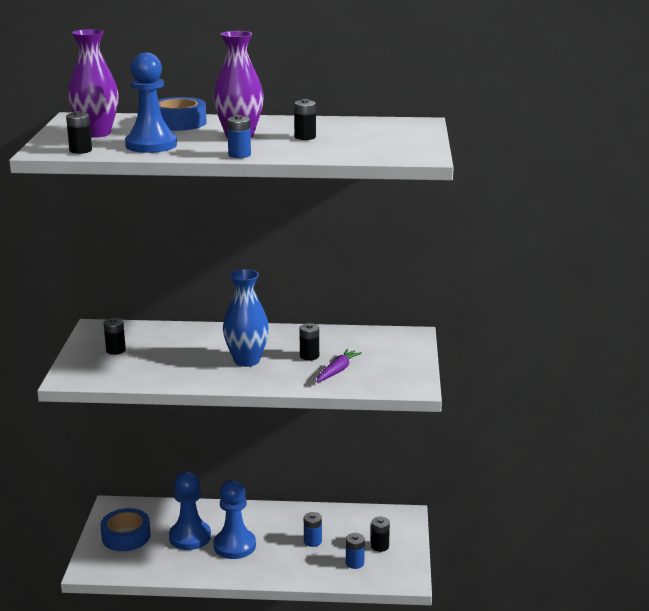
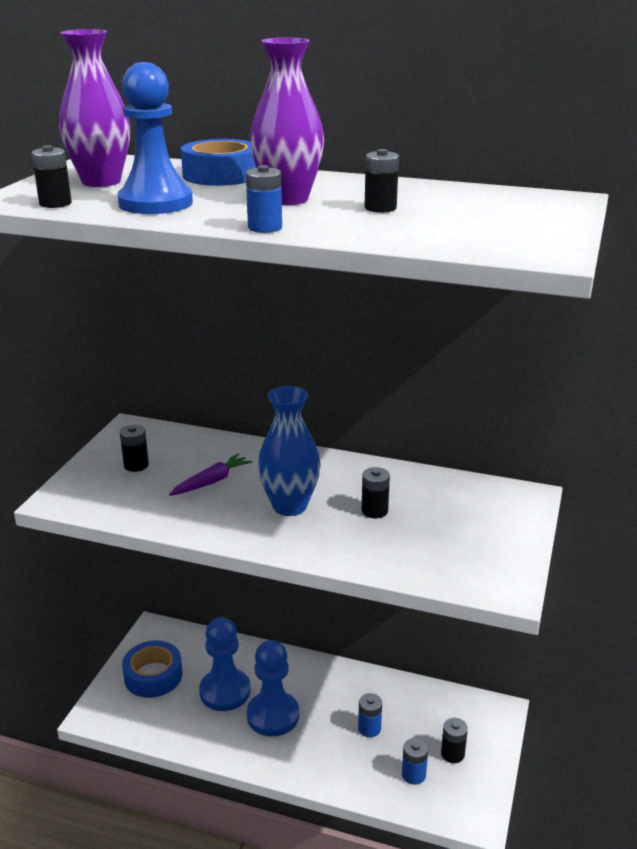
camera: 15 degrees right, 5 degrees up
purple carrot [316,349,362,383] -> purple carrot moved to [169,453,252,496]

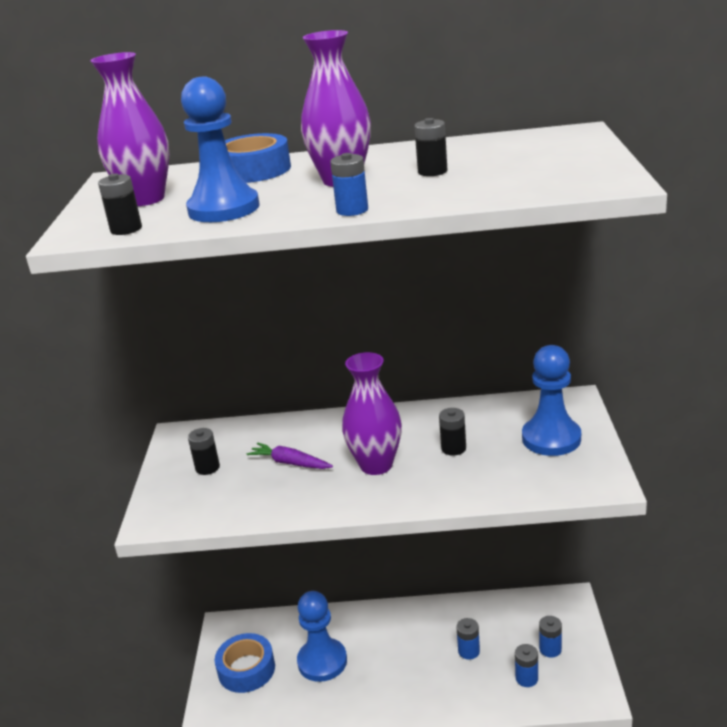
camera: 15 degrees left, 0 degrees up
purple carrot [169,453,252,496] -> purple carrot turned 90 degrees counterclockwise [247,442,333,469]
blue pawn [247,640,299,736] -> blue pawn moved to [522,345,581,456]
blue vase [258,386,321,516] -> purple vase [342,352,402,475]
black battery [441,718,468,763] -> blue battery [539,616,562,658]

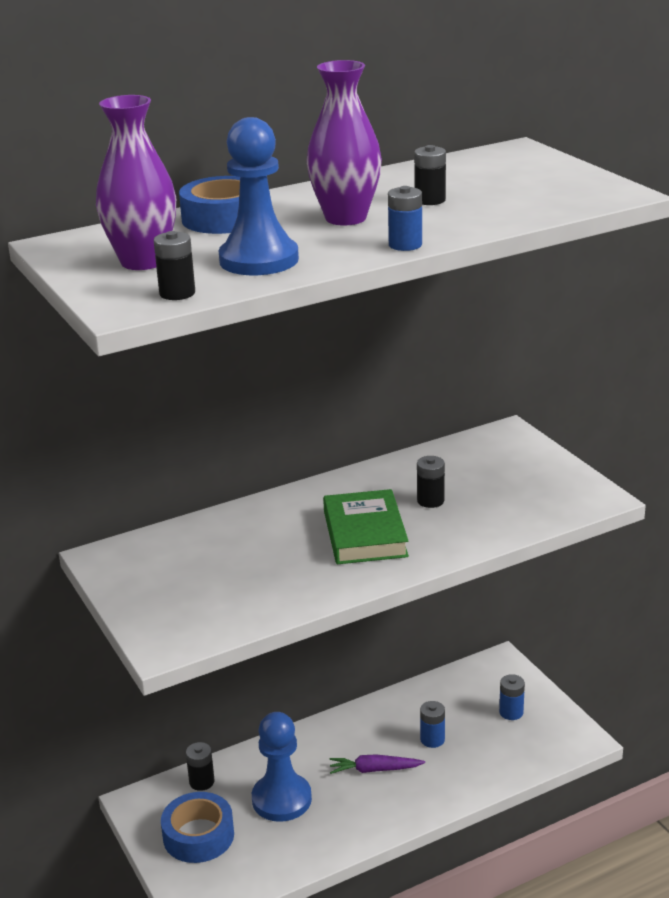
camera: 30 degrees left, 0 degrees up
black battery [188,428,220,475] -> black battery moved to [186,742,215,791]
purple carrot [247,442,333,469] -> purple carrot moved to [330,754,425,774]
purple vase [342,352,402,475] -> green book [323,489,409,564]
blue battery [515,644,538,687] -> none
blue pawn [522,345,581,456] -> none

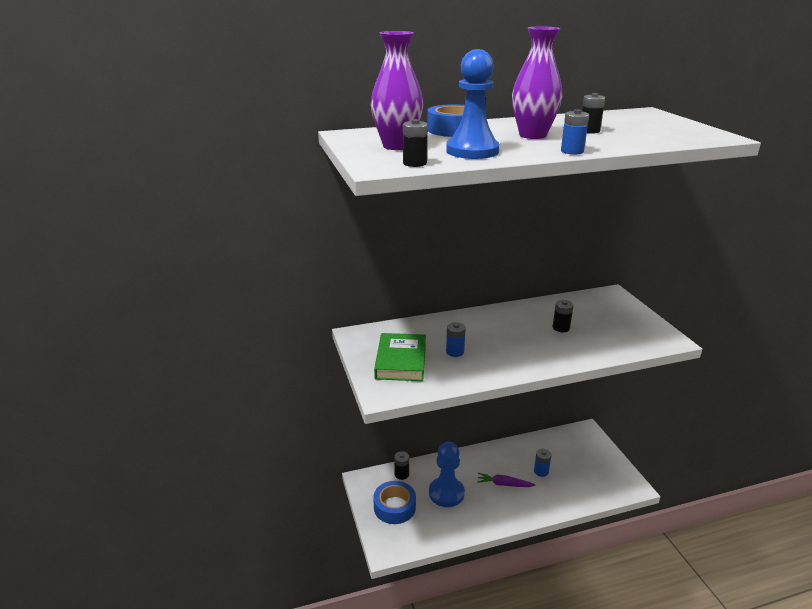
camera: 10 degrees right, 0 degrees up
green book [323,489,409,564] -> green book moved to [374,333,426,381]
blue battery [499,674,525,720] -> blue battery moved to [446,322,466,357]

